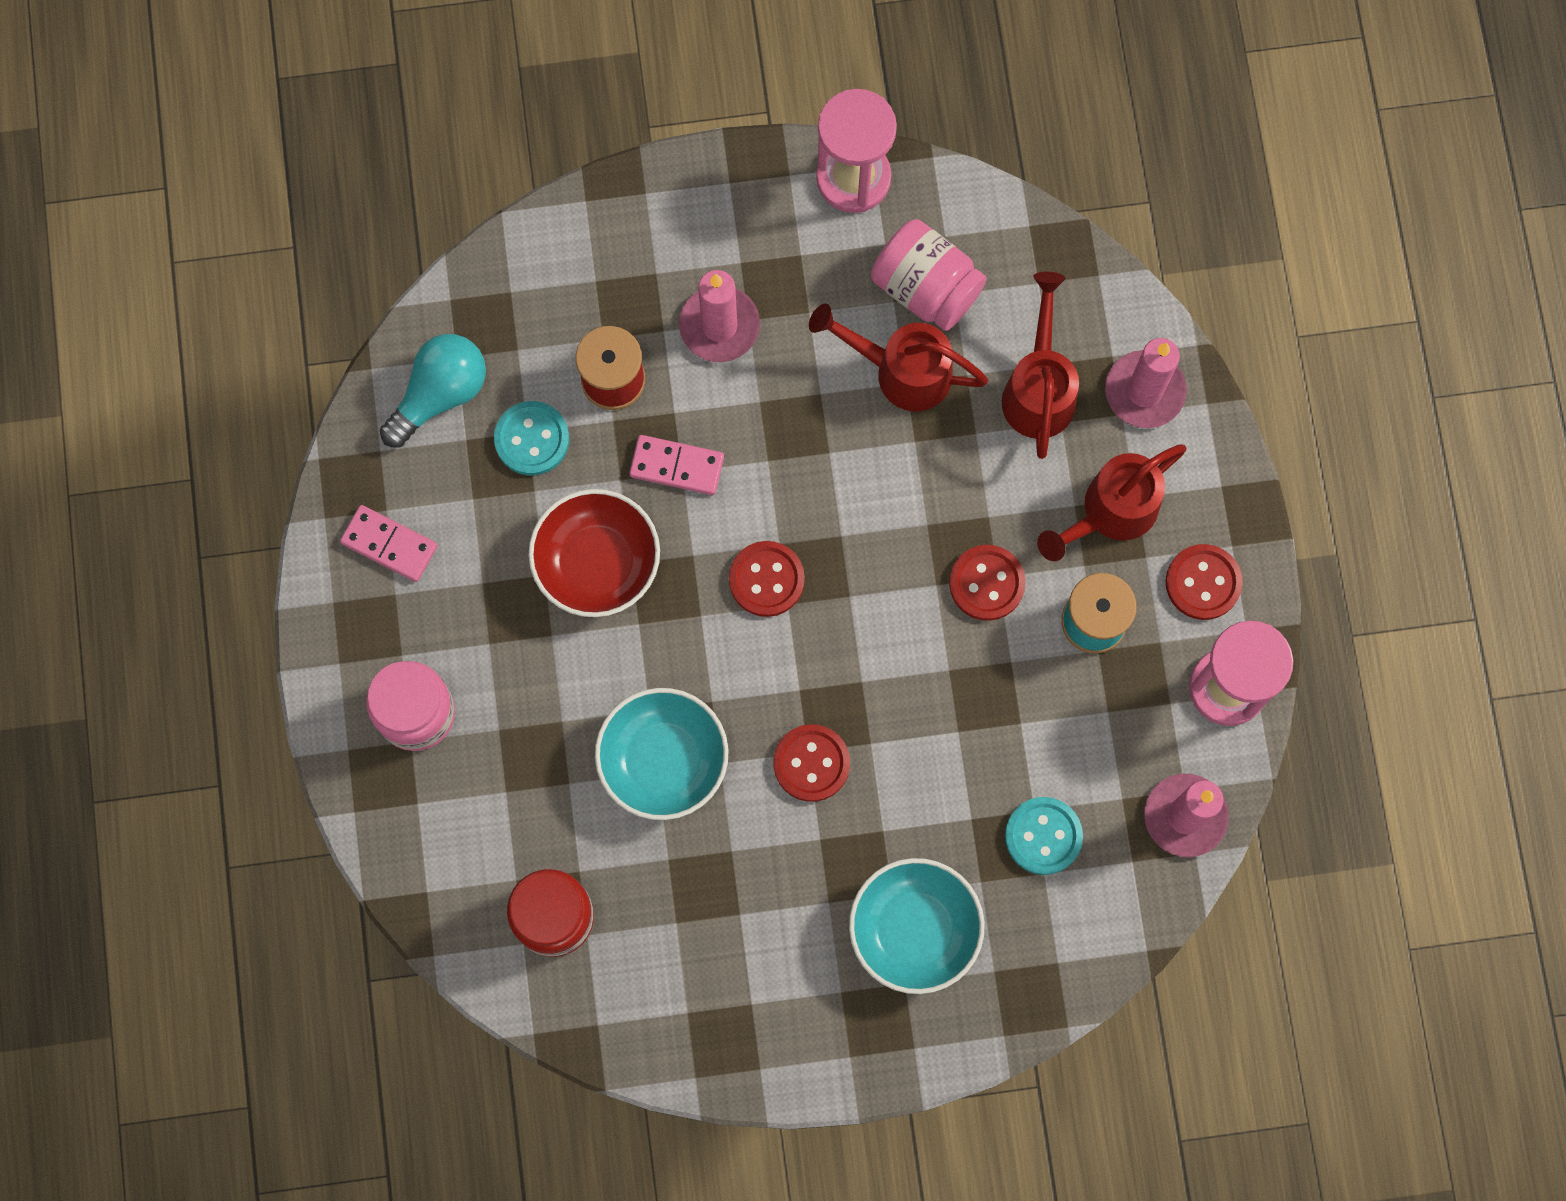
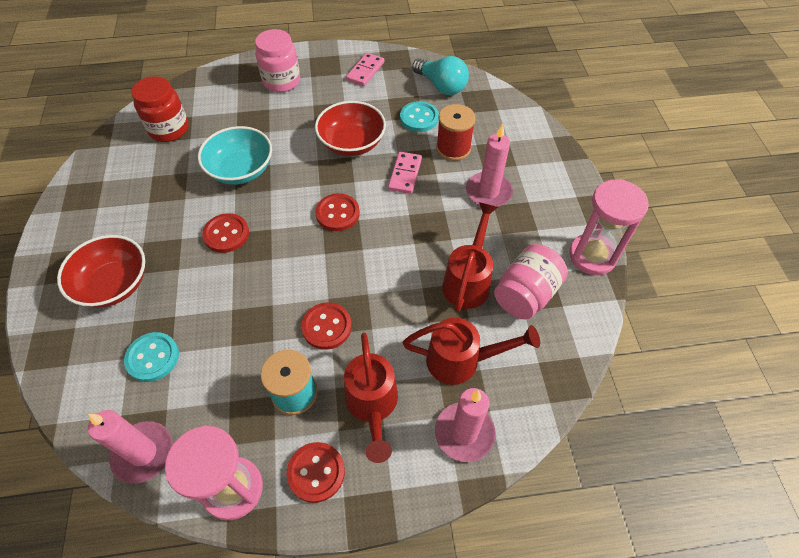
camera: 90 degrees right, 20 degrees down
turquoise bowl [849,858,985,994] -> red bowl [57,235,145,308]
red watering can [1037,444,1187,561] -> red watering can turned 150 degrees counterclockwise [344,333,398,463]

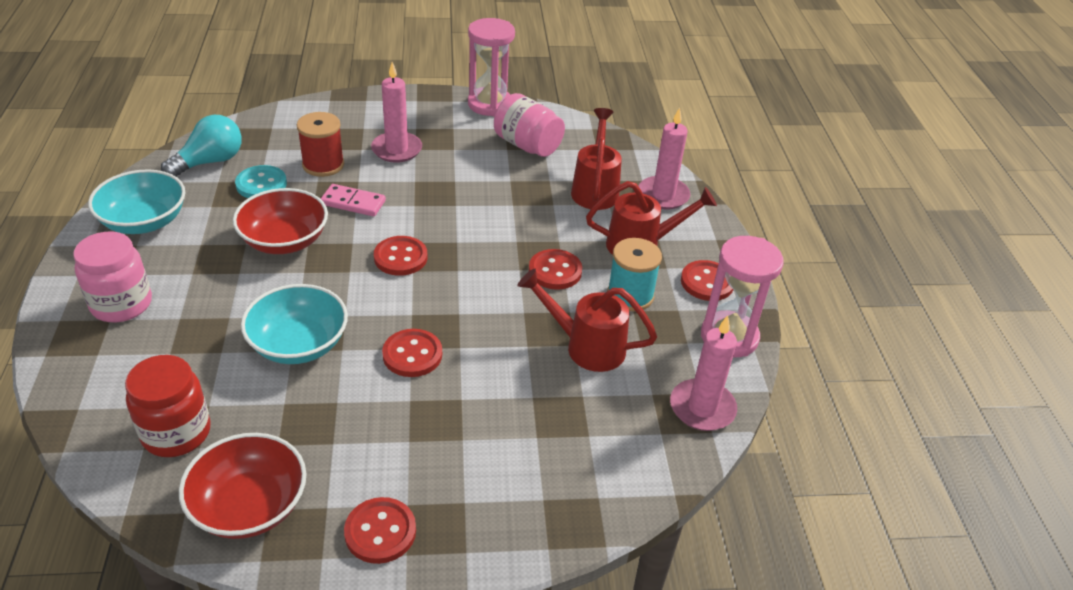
camera: 90 degrees left, 15 degrees down
red bowl [57,235,145,308] -> red bowl moved to [179,433,306,539]
turquoise button [124,332,179,382] -> none
pink domino [346,53,384,86] -> turquoise bowl [88,170,185,234]
red watering can [442,202,498,312] -> red watering can moved to [517,269,657,372]
none -> red button [344,497,416,564]

